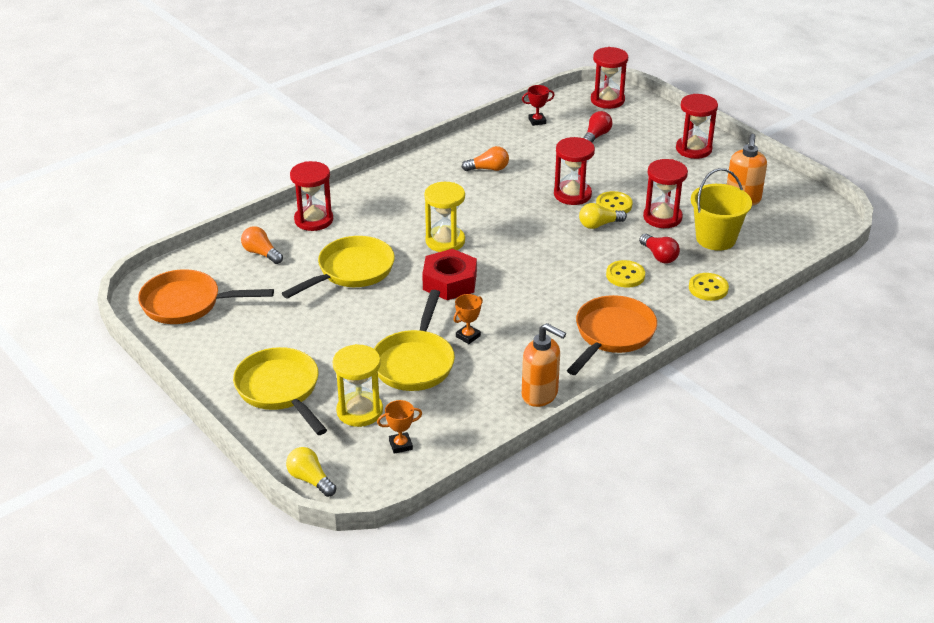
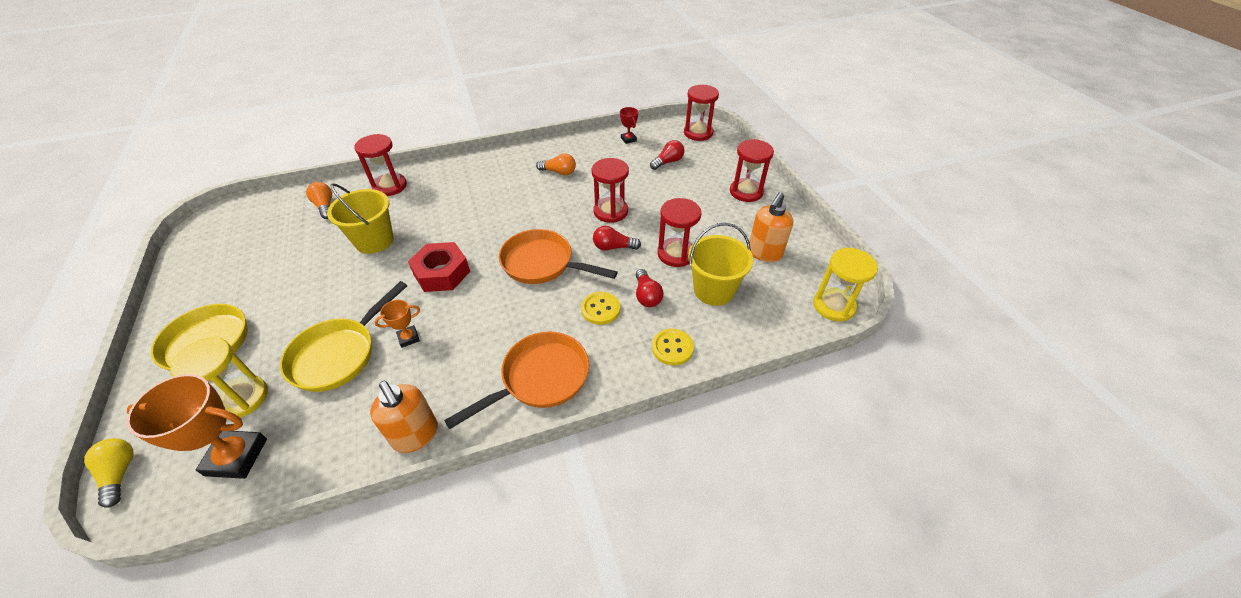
camera: 20 degrees right, 10 degrees up
orange pan [138,269,274,324] -> orange pan moved to [499,229,618,284]
yellow pan [282,236,395,299] -> yellow bucket [327,183,394,254]
orange trophy [377,400,422,454] -> orange trophy [126,374,267,479], size x1.99
yellow hourglass [424,182,465,252] -> yellow hourglass moved to [813,248,878,322]
red trophy [522,85,555,126] -> red trophy turned 60 degrees clockwise [620,107,638,144]
yellow light bulb [579,203,627,229] -> red light bulb [593,226,641,251]
yellow button [596,191,633,213] -> none

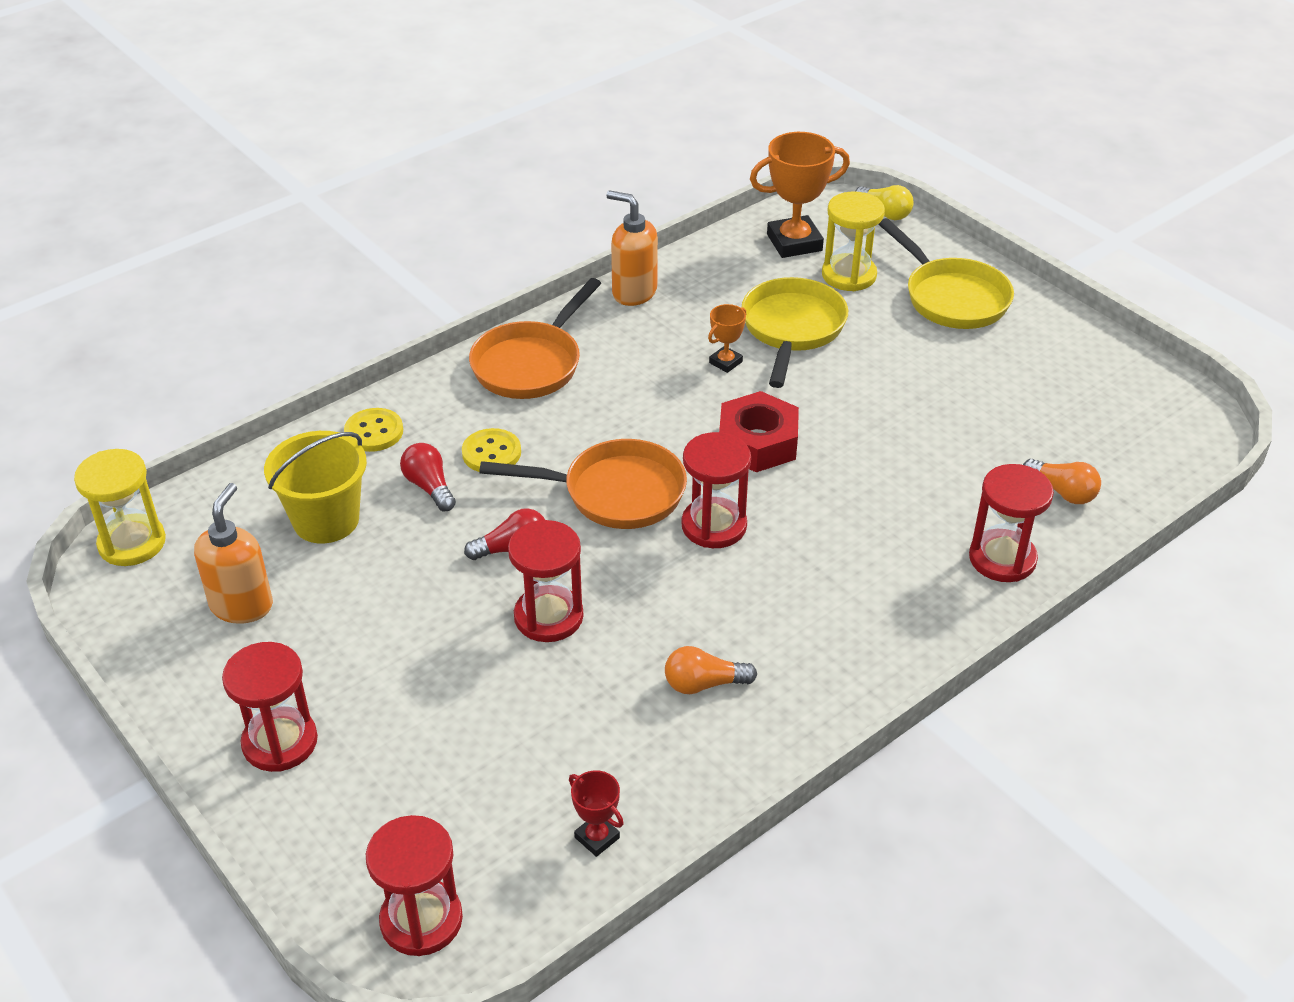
camera: 160 degrees right, 5 degrees down
yellow bucket [327,183,394,254] -> none
red light bulb [650,140,684,170] -> none
red hourglass [658,198,702,267] -> red hourglass moved to [681,432,751,548]

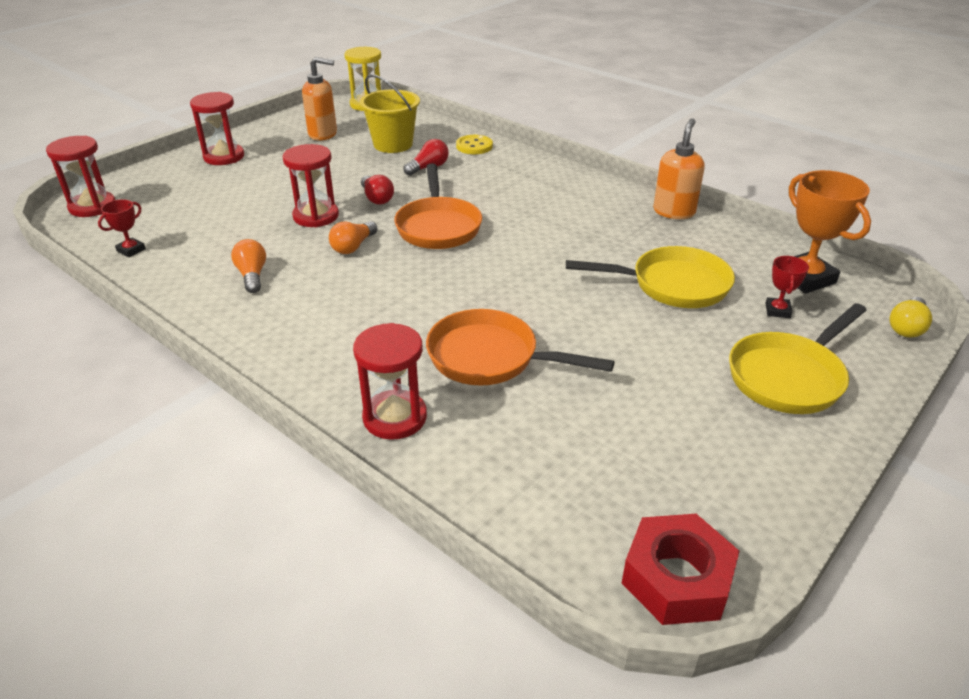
camera: 80 degrees right, 5 degrees down
yellow button [462,428,521,472] -> none
orange pan [469,278,601,399] -> orange pan moved to [426,309,615,385]
red hourglass [681,432,751,548] -> none
orange trophy [708,304,746,373] -> none
red nut [719,391,799,472] -> red nut moved to [622,514,740,625]
yellow hourglass [822,192,885,291] -> red trophy [765,256,809,318]
orange light bulb [1023,459,1101,504] -> orange light bulb moved to [329,221,377,254]

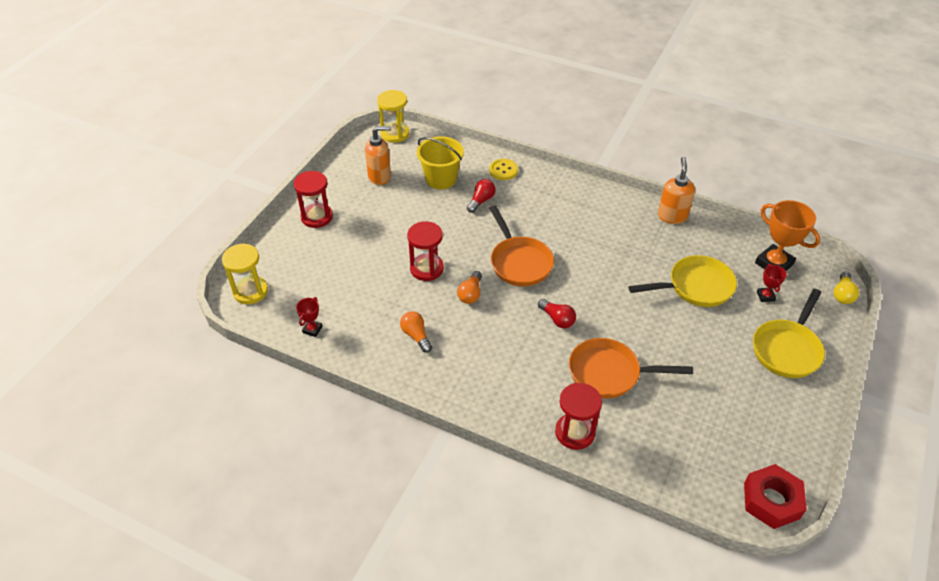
camera: 15 degrees left, 10 degrees up
red hourglass [46,136,115,217] -> yellow hourglass [222,243,268,304]
red light bulb [361,175,394,205] -> red light bulb moved to [538,299,576,328]

